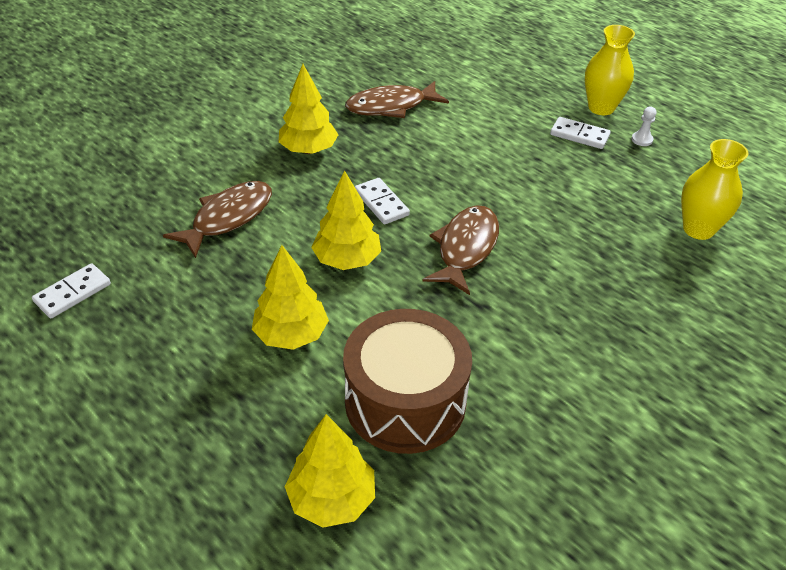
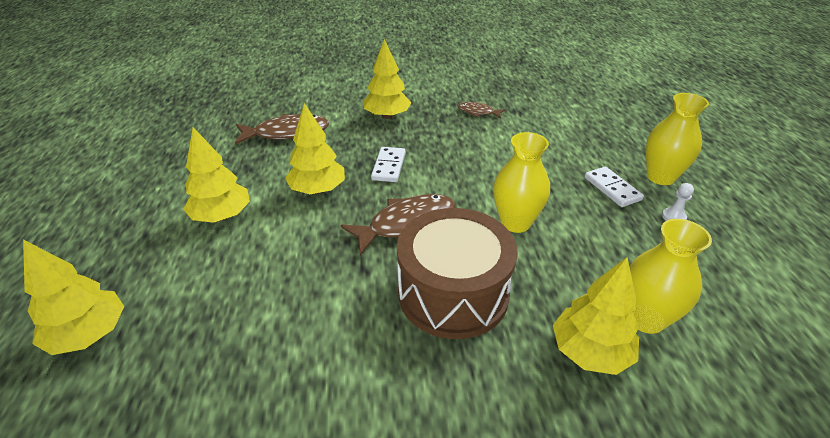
camera: 40 degrees right, 5 degrees down
white domino [32,263,111,318] -> none
brown drum [343,309,472,454] -> brown drum moved to [397,208,518,339]
brown fish [345,81,449,118] -> brown fish [458,102,505,118], size x0.54
none -> yellow vase [493,132,550,233]
none -> yellow tree [553,257,639,375]

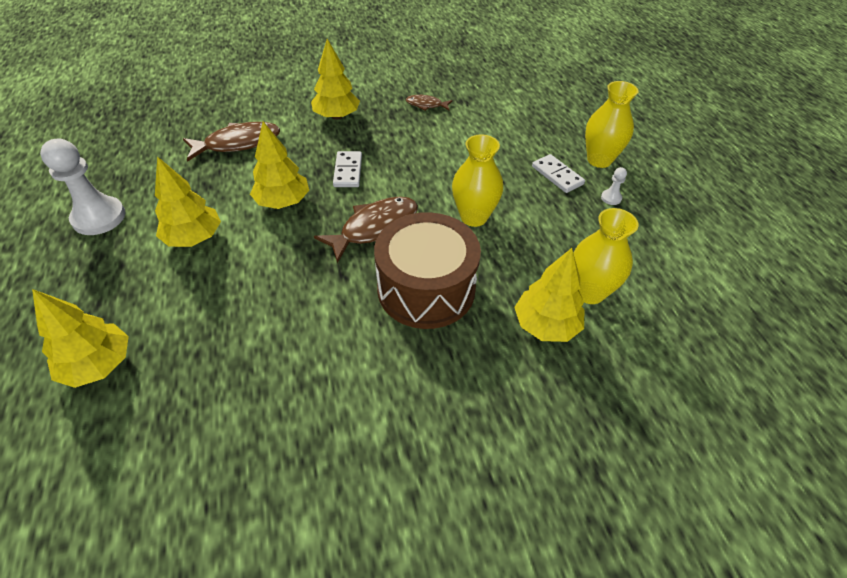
camera: 10 degrees left, 10 degrees up
none -> white pawn [40,139,126,235]

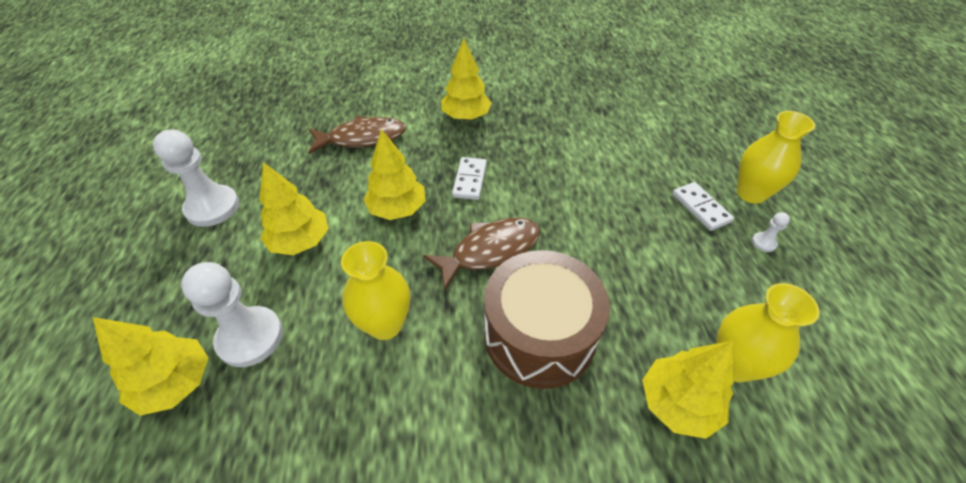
camera: 10 degrees right, 0 degrees up
brown fish [406,95,452,111] -> none
yellow vase [452,134,503,227] -> yellow vase moved to [341,241,410,340]
none -> white pawn [181,262,283,367]

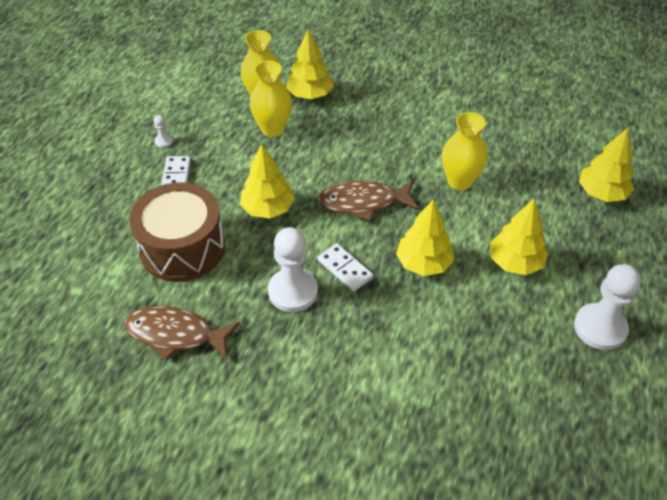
camera: 155 degrees left, 0 degrees up
white pawn [181,262,283,367] -> white pawn moved to [268,227,318,312]
brown fish [308,116,406,154] -> brown fish moved to [124,306,240,361]
yellow tree [441,38,492,120] -> yellow tree moved to [240,143,295,218]
white domino [452,157,487,200] -> white domino turned 75 degrees counterclockwise [318,244,373,292]
brown drum [484,250,610,389] -> brown drum moved to [129,182,225,282]
yellow vase [737,111,815,204] -> yellow vase moved to [249,61,292,137]

